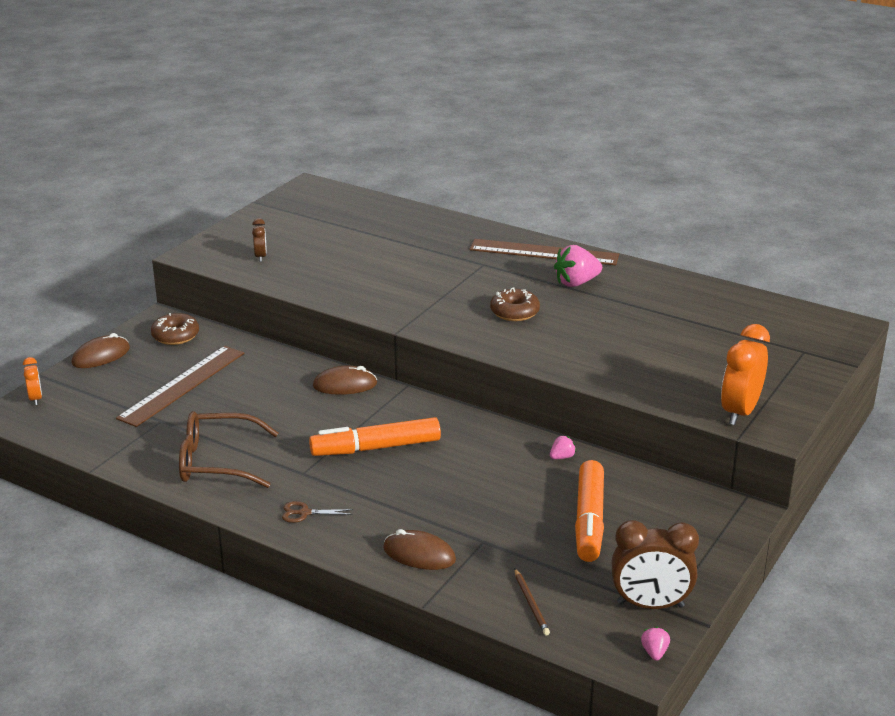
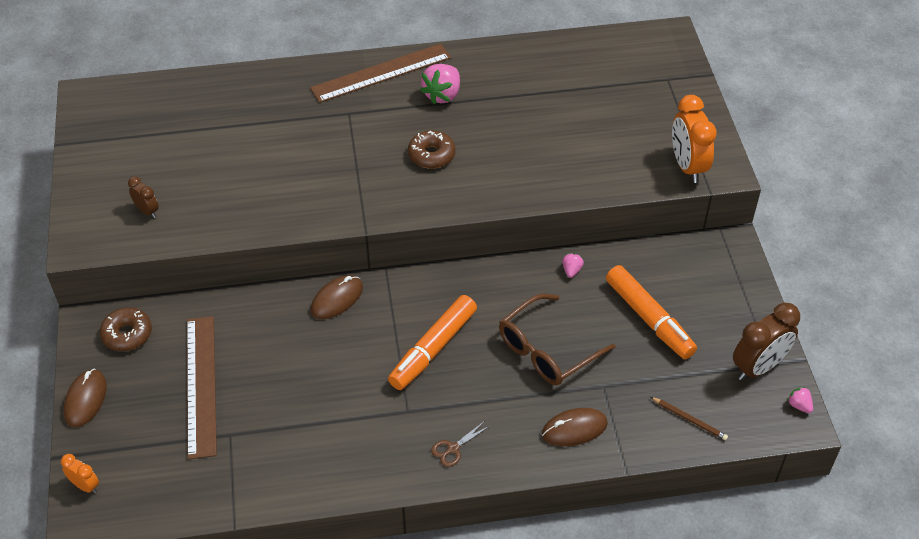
camera: 40 degrees left, 20 degrees up
brown glasses [179,411,278,488] -> brown glasses moved to [499,294,616,385]

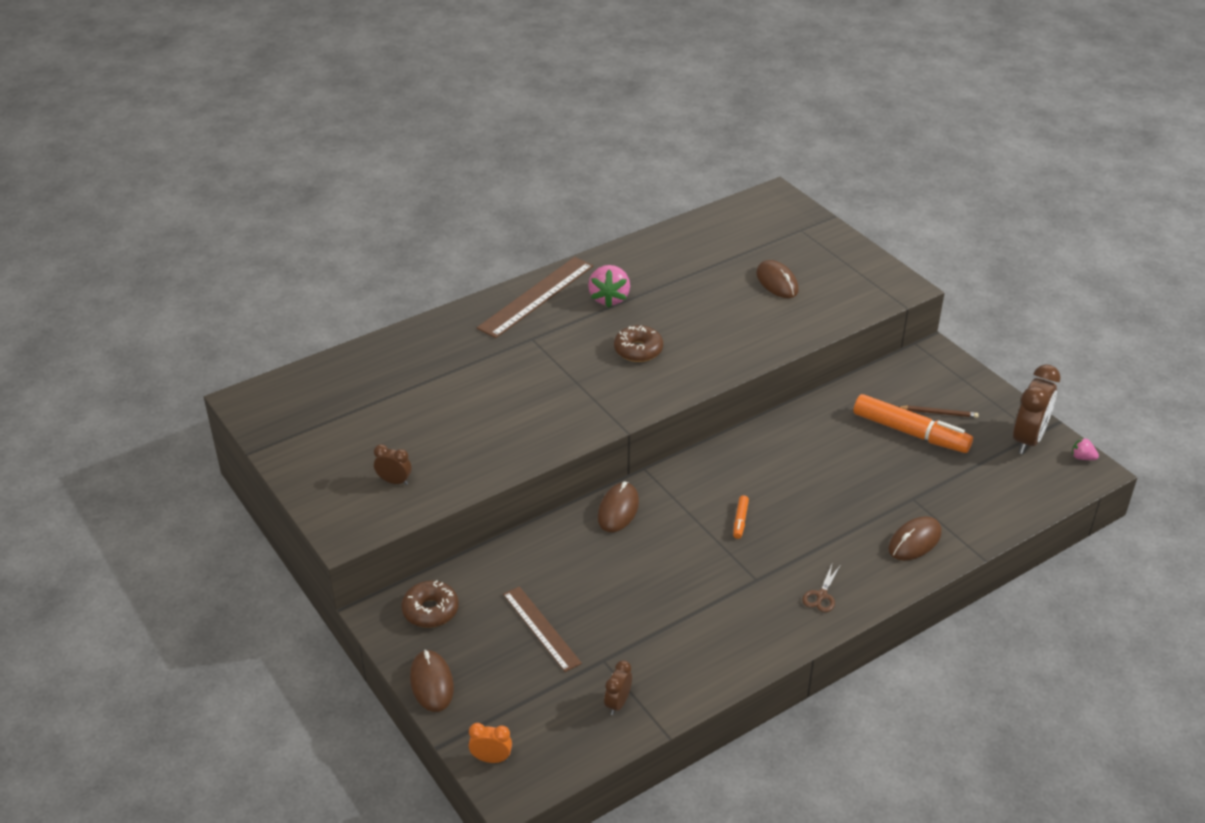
camera: 25 degrees left, 10 degrees down
brown ruler [187,316,217,459] -> brown ruler [503,586,582,672], size x0.65
orange marker [388,295,477,390] -> orange marker [733,495,749,539], size x0.42
brown glasses [499,294,616,385] -> none
pink strawberry [562,253,584,278] -> none
brown pencil [651,397,728,440] -> brown pencil moved to [899,405,979,418]
orange clock [672,95,717,183] -> none
none -> brown clock [604,660,632,715]
none -> brown mouse [756,260,799,298]

